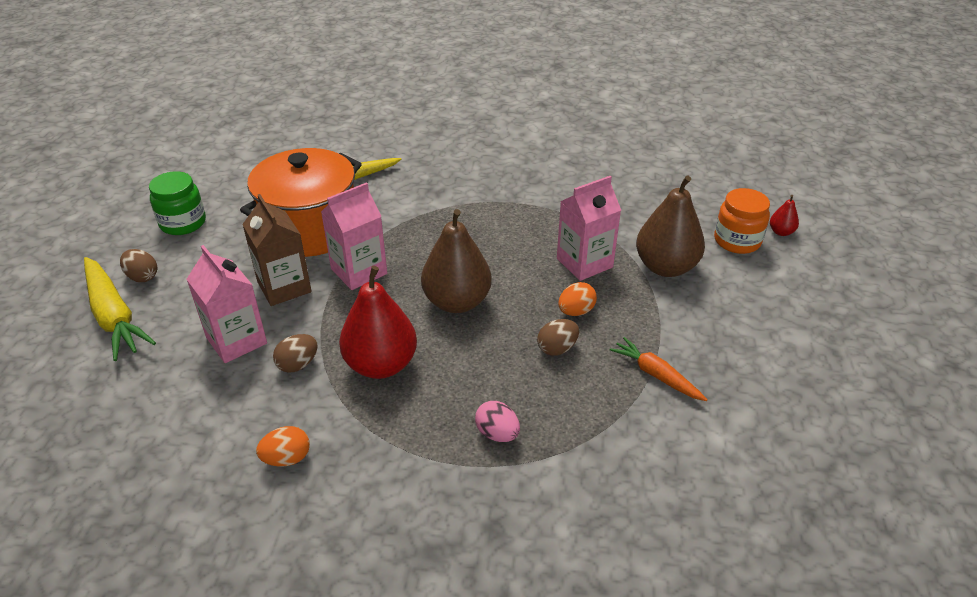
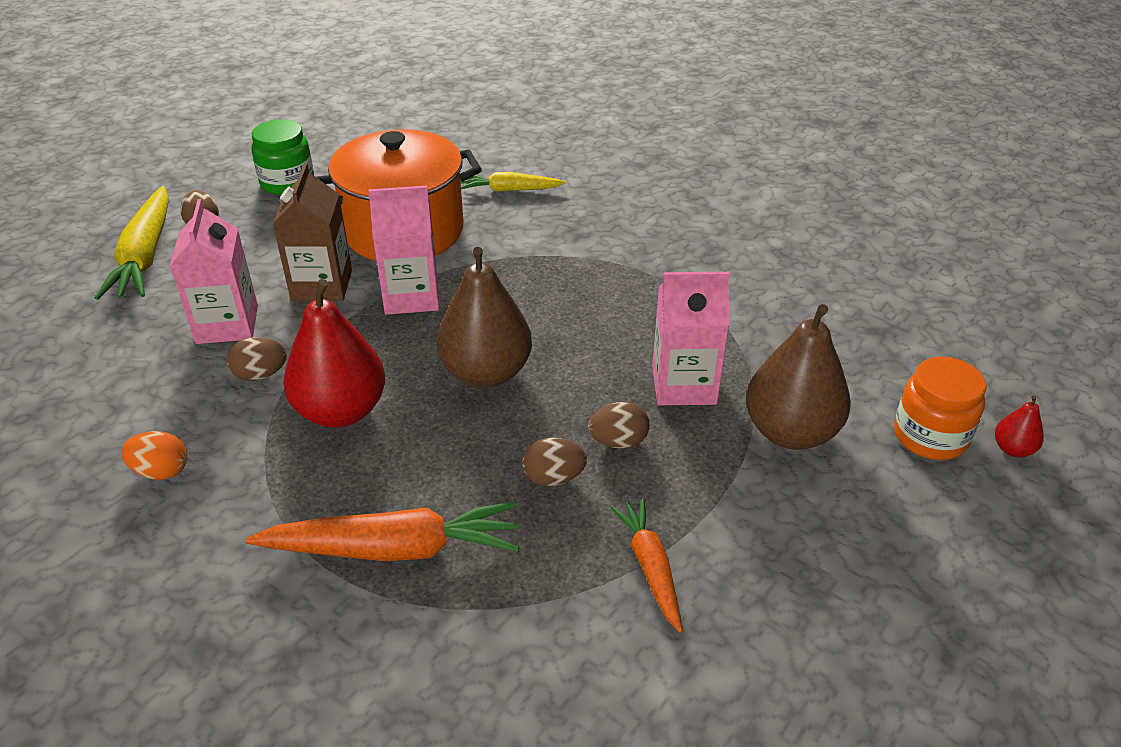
camera: 30 degrees right, 0 degrees up
pink egg [475,401,520,442] -> orange carrot [245,501,520,561]
orange egg [558,282,597,316] -> brown egg [588,402,650,449]

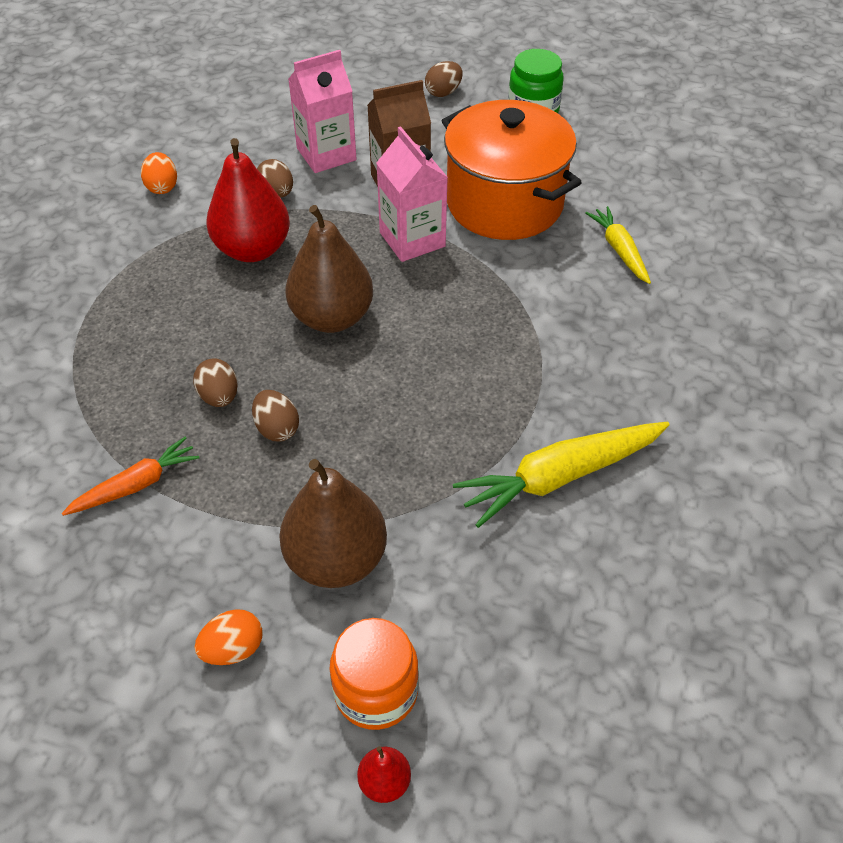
camera: 70 degrees right, 10 degrees up
yellow carrot [95,186,169,300] -> yellow carrot moved to [453,422,670,528]
orange carrot [245,501,520,561] -> none
pink carton [652,272,730,405] -> none
none -> orange egg [195,609,263,665]

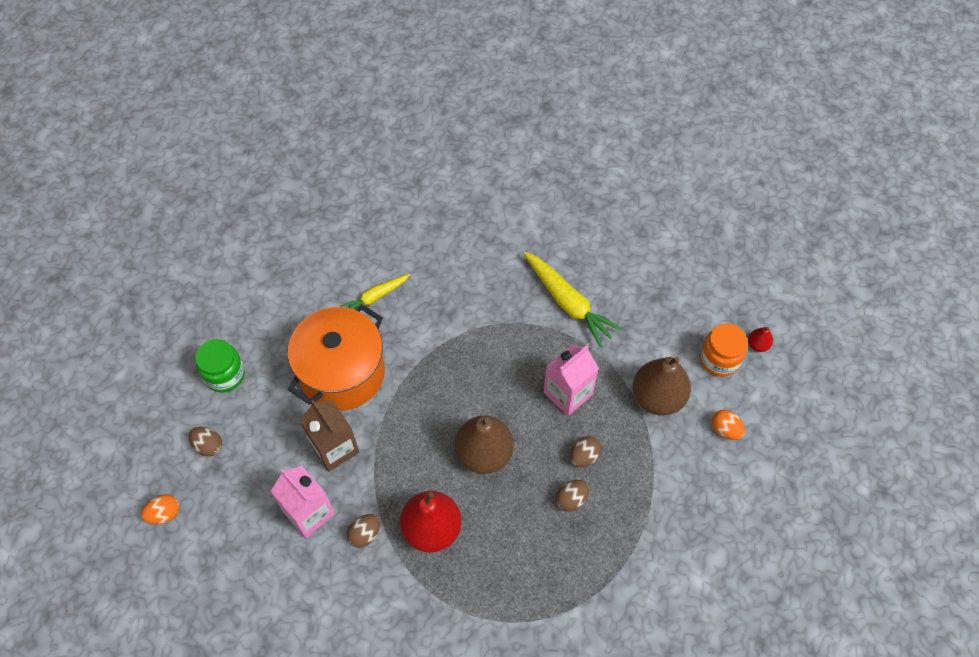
camera: 105 degrees left, 10 degrees up
orange carrot [62,437,200,516] -> none
orange egg [141,152,177,194] -> orange egg moved to [141,494,179,524]
pink carton [376,126,448,262] -> pink carton moved to [544,344,599,416]

